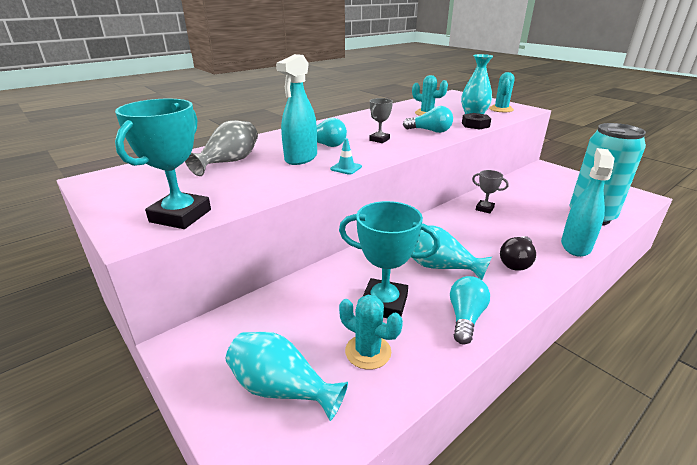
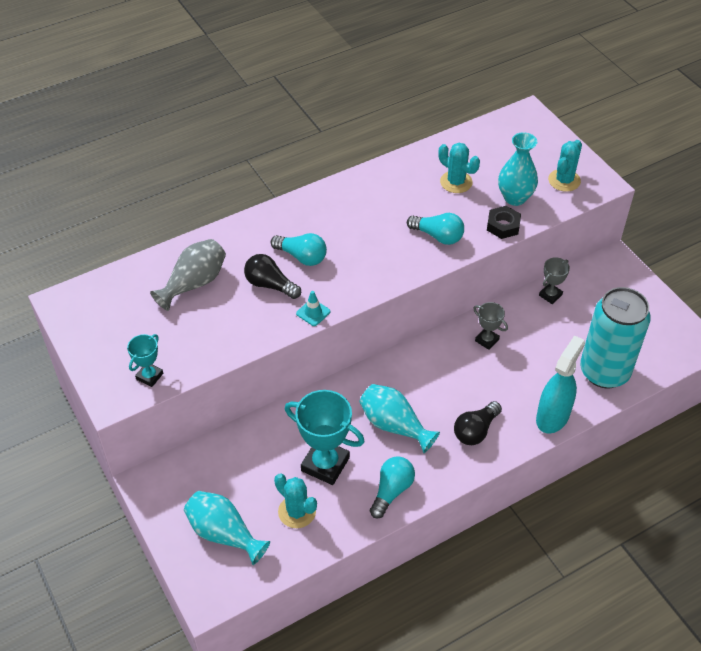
camera: 10 degrees right, 20 degrees up
turquoise trophy [115,99,211,229] -> turquoise trophy [127,334,163,387], size x0.53
turquoise spray bottle [276,54,317,165] -> black light bulb [244,254,301,299]
grey trophy [369,98,393,143] -> grey trophy moved to [539,257,570,304]

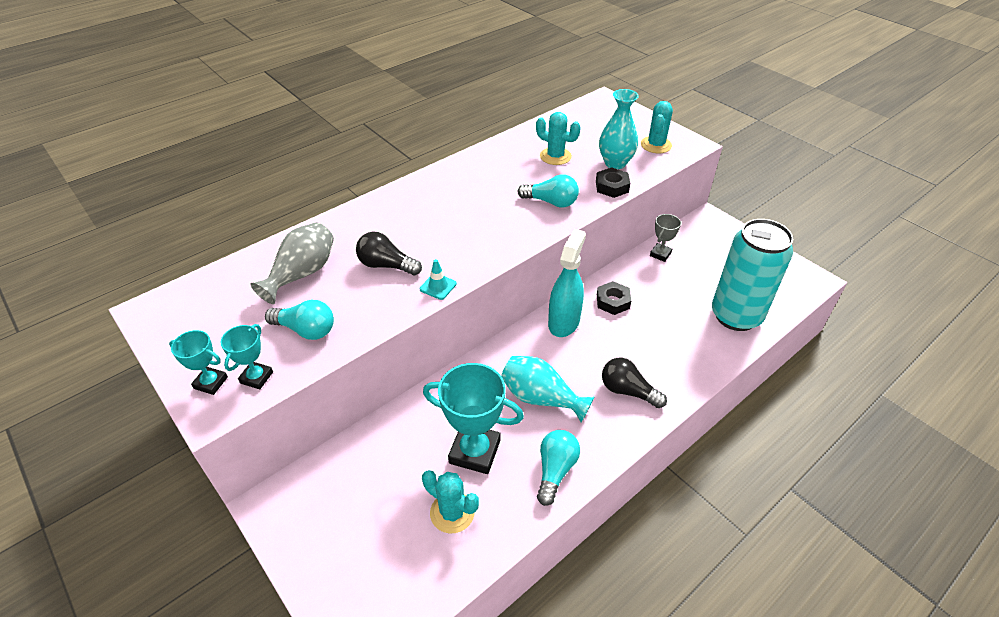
camera: 10 degrees left, 5 degrees down
turquoise vase [184,491,270,565] -> none
turquoise light bulb [271,233,327,266] -> turquoise light bulb moved to [265,300,334,340]
black light bulb [454,401,502,445] -> black light bulb turned 90 degrees clockwise [602,358,667,408]
grey trophy [473,302,508,350] -> black nut [597,281,631,315]
turquoise spray bottle [536,335,585,433] -> turquoise spray bottle moved to [548,229,586,337]
none -> turquoise trophy [169,330,228,395]

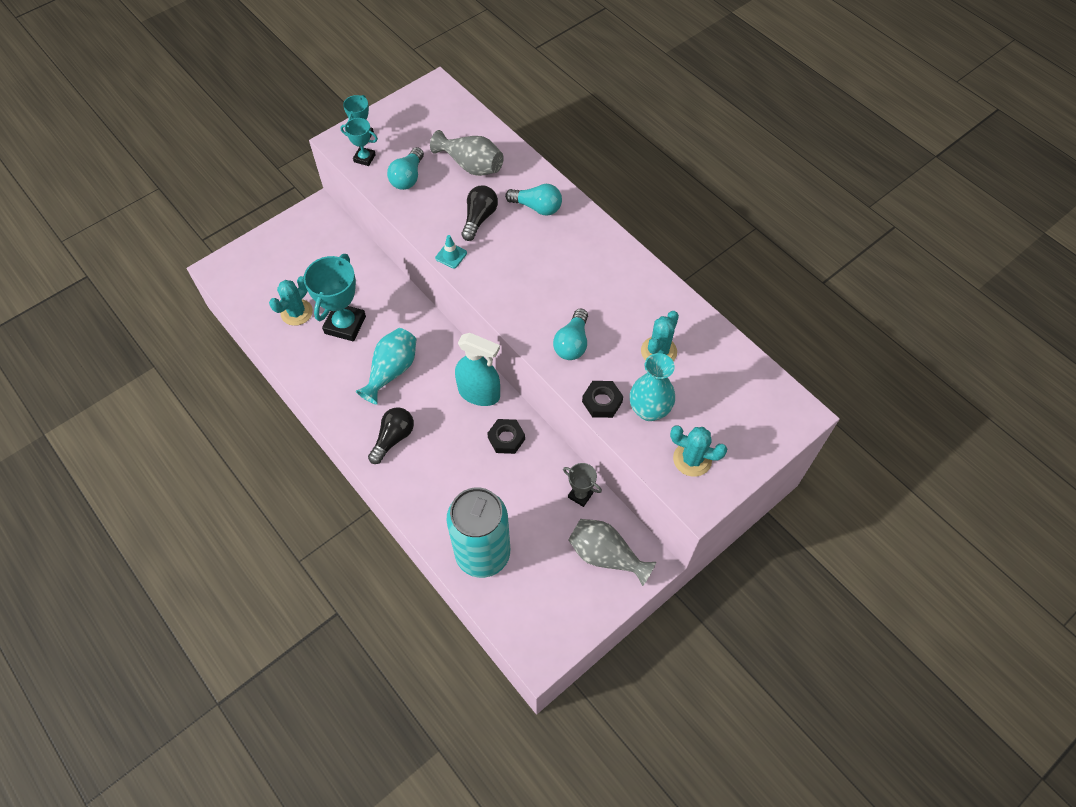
camera: 90 degrees right, 15 degrees up
turquoise light bulb [537,430,580,506] -> turquoise light bulb moved to [505,184,562,215]
none -> grey vase [568,519,656,586]

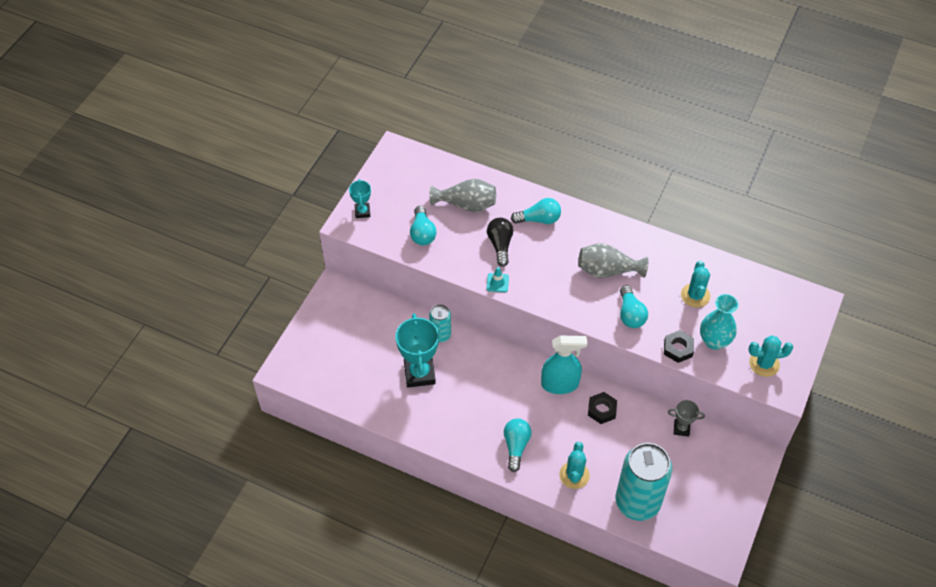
camera: 25 degrees left, 5 degrees down
turquoise cactus [269,276,313,326] -> turquoise cactus moved to [559,442,590,489]
turquoise trophy [341,118,378,166] -> none
turquoise vase [356,328,416,405] -> none
black light bulb [368,407,414,464] -> turquoise light bulb [504,418,532,472]
grey vase [568,519,656,586] -> grey vase moved to [578,243,648,278]
none -> turquoise can [429,304,451,342]

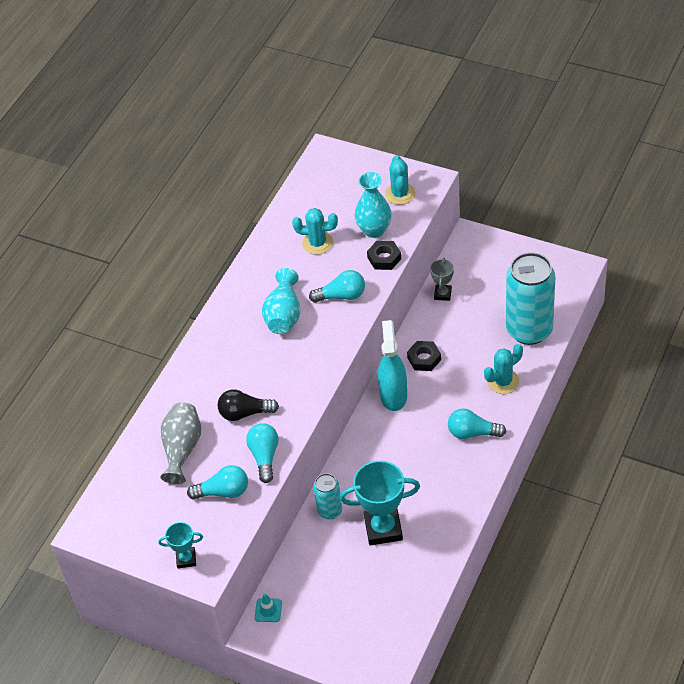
camera: 85 degrees left, 5 degrees down
turquoise traffic cone [487,267,509,292] -> turquoise traffic cone moved to [255,593,282,622]
turquoise light bulb [511,198,561,224] -> turquoise light bulb moved to [246,423,279,483]
turquoise cactus [559,442,590,489] -> turquoise cactus turned 45 degrees counterclockwise [484,344,523,394]
grey vase [578,243,648,278] -> turquoise vase [262,268,301,334]

